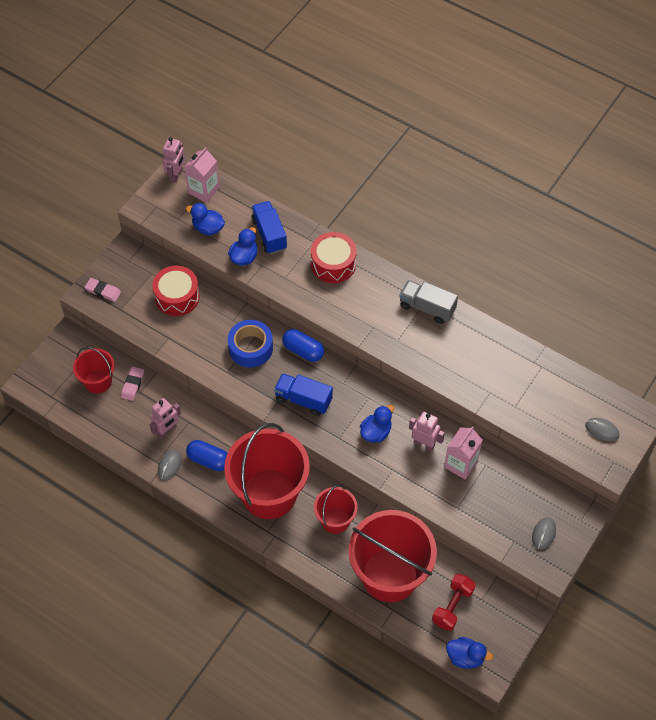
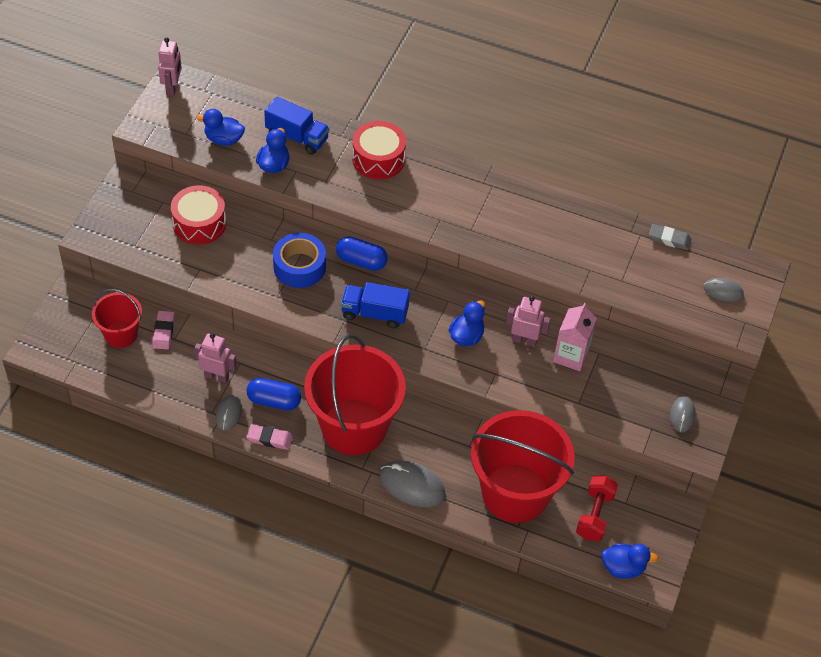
camera: 15 degrees left, 5 degrees down
pink eraser [84,278,121,302] -> pink eraser moved to [247,424,293,450]
pink robot [150,398,181,439] -> pink robot turned 105 degrees counterclockwise [194,333,237,383]
pink carton [184,147,220,203] -> none
blue truck [251,201,287,254] -> blue truck turned 150 degrees clockwise [264,97,329,155]
red bucket [314,485,358,534] -> none
grey truck [399,280,458,324] -> none
none -> grey mouse [380,460,446,507]
none -> grey eraser [649,224,691,250]

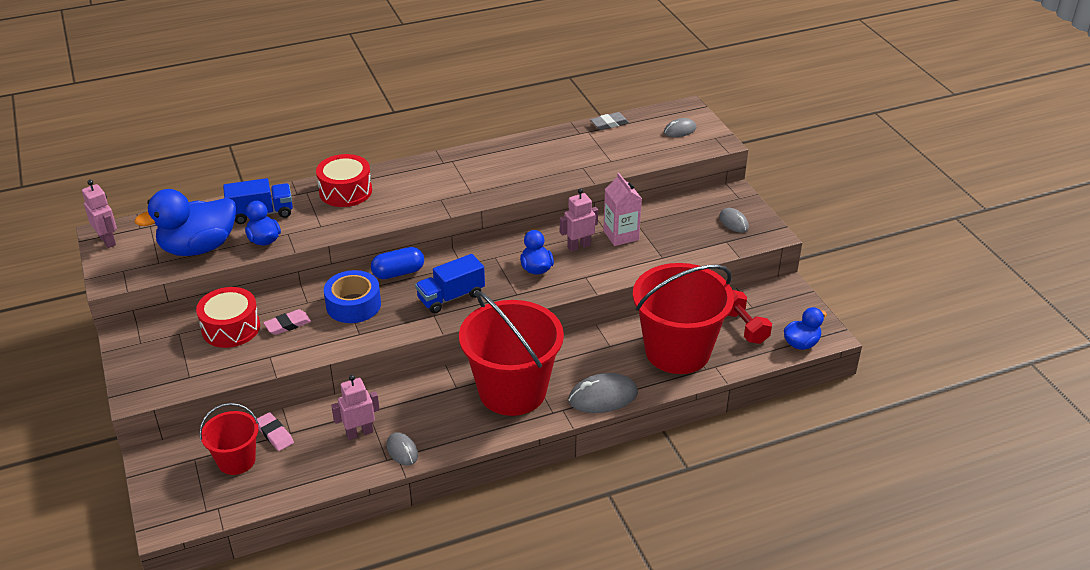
camera: 40 degrees left, 15 degrees down
blue duck [196,109,245,146] -> blue duck [135,189,236,256], size x1.86
blue capsule [246,378,301,411] -> none
pink eraser [247,424,293,450] -> pink eraser moved to [263,309,311,335]

